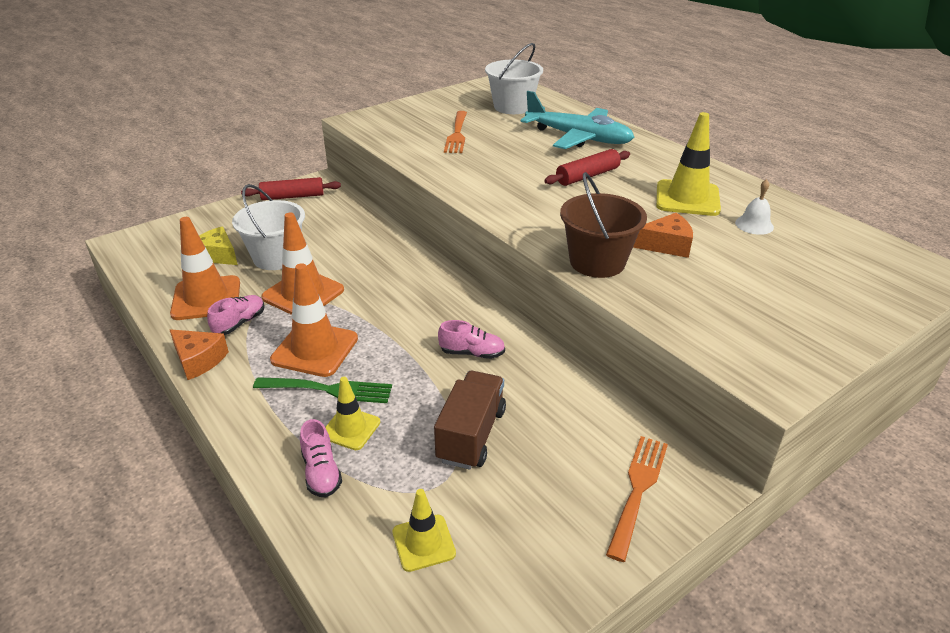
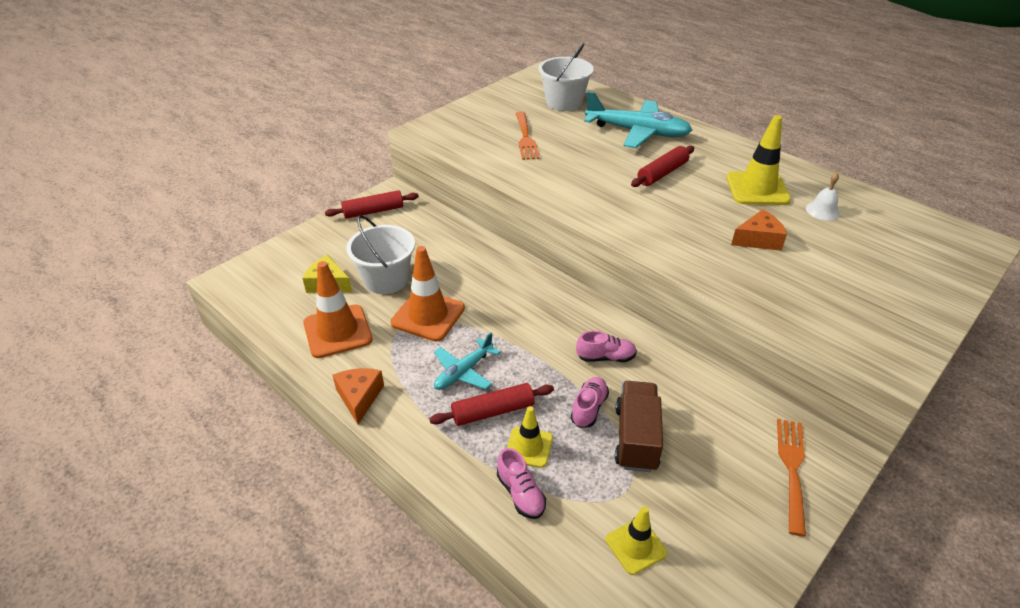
camera: 10 degrees left, 5 degrees up
orange cheese [170,329,229,380] -> orange cheese turned 120 degrees counterclockwise [332,368,384,425]
pink shoe [207,295,264,335] -> pink shoe moved to [571,377,609,428]
green fork [253,377,392,403] -> red rolling pin [430,383,554,426]
orange traffic cone [270,263,358,377] -> turquoise plane [434,332,500,390]
brown bucket [560,172,647,278] -> none

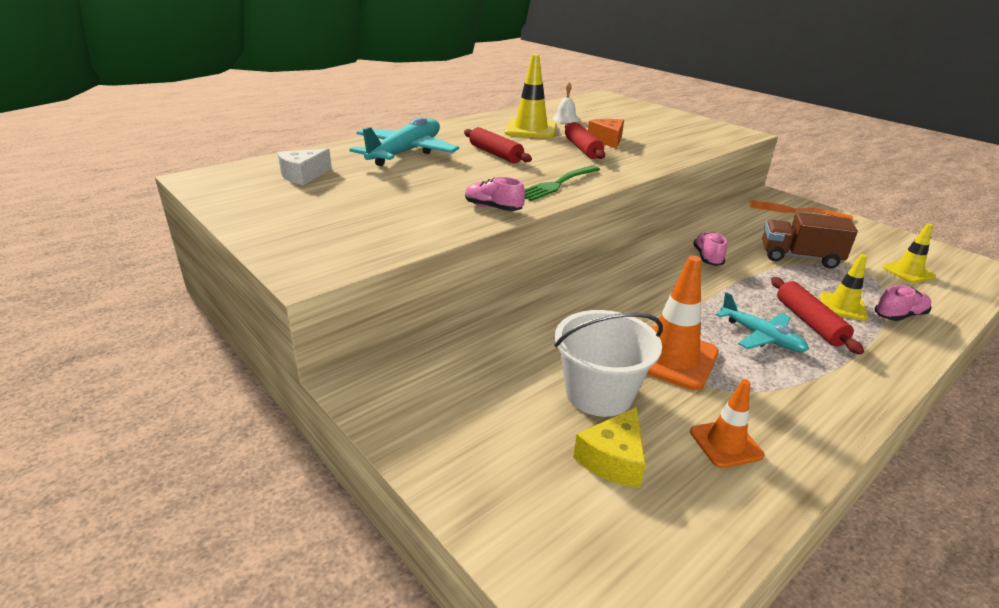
camera: 85 degrees left, 10 degrees down
orange traffic cone [303,261,373,358] -> orange traffic cone [690,379,764,468], size x0.60
red rolling pin [325,190,419,219] -> red rolling pin moved to [565,122,605,159]
orange cheese [332,368,384,425] -> none
orange fork [516,111,540,160] -> none
white bucket [538,43,594,111] -> white cheese [277,149,332,185]
pink shoe [571,377,609,428] -> pink shoe moved to [465,177,525,211]
none -> green fork [525,166,600,201]

